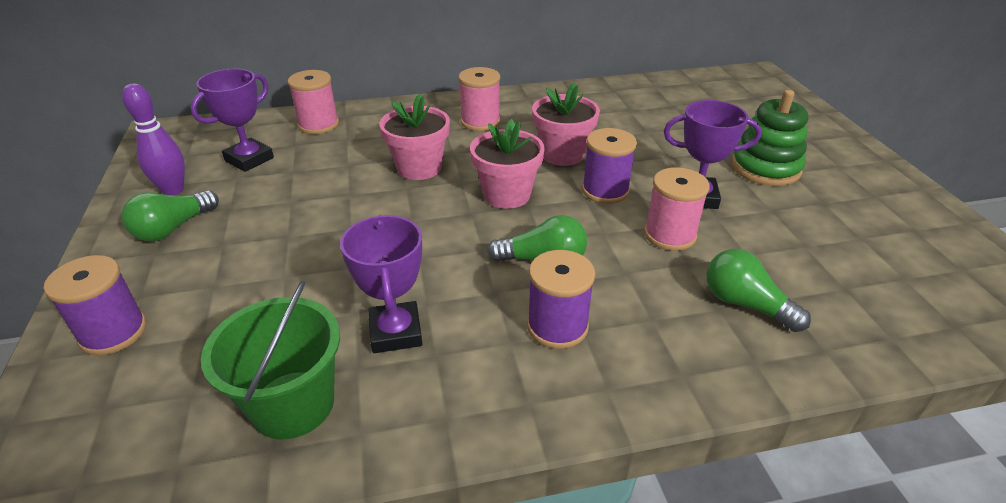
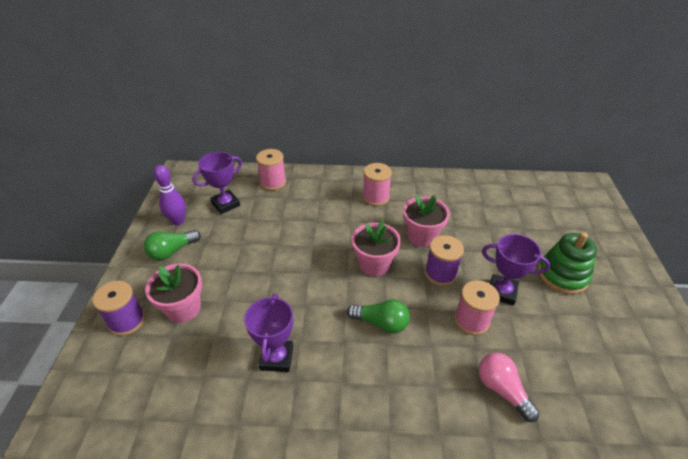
camera: 15 degrees right, 5 degrees up
green bucket [201,280,340,439] -> none
pink flower pot [379,94,450,180] -> pink flower pot moved to [145,264,202,323]
purple spool [527,250,595,349] -> none
green light bulb [706,249,811,332] -> pink light bulb [479,353,540,422]

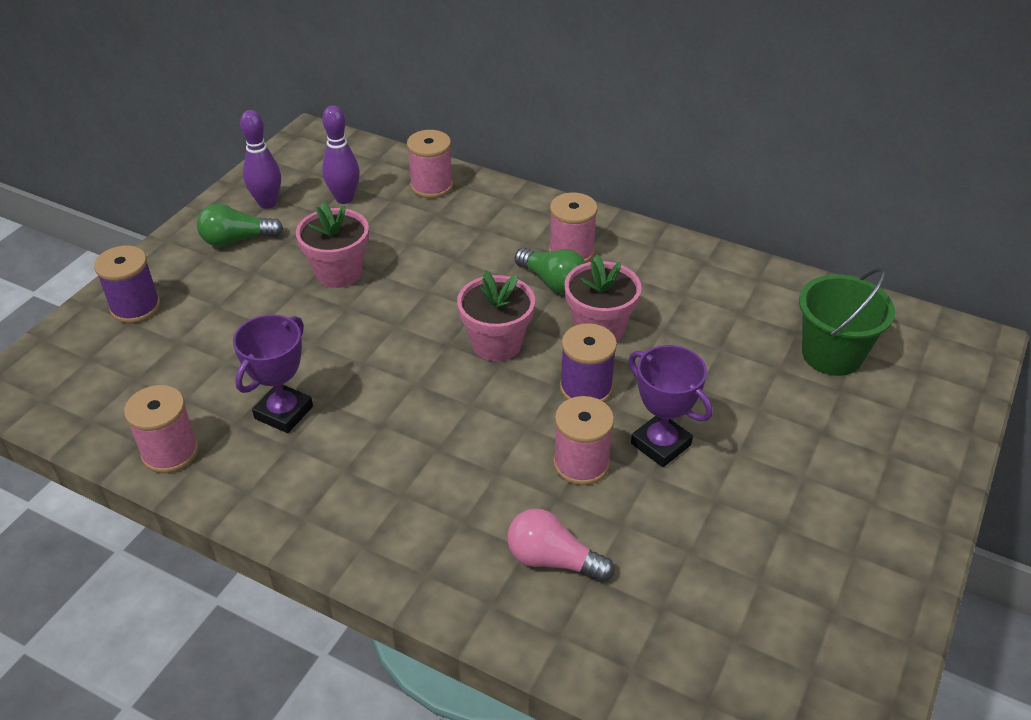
camera: 25 degrees right, 0 degrees up
pink flower pot [145,264,202,323] -> pink flower pot moved to [296,202,369,288]
purple trophy [192,152,242,214] -> purple bowling pin [322,106,360,204]
green light bulb [347,299,410,334] -> green light bulb moved to [515,248,585,294]
pink light bulb [479,353,540,422] -> pink light bulb turned 60 degrees counterclockwise [507,508,614,582]
green stacking toy [538,232,597,294] -> none
none -> pink spool [124,385,199,473]
none -> green bucket [799,268,895,376]

